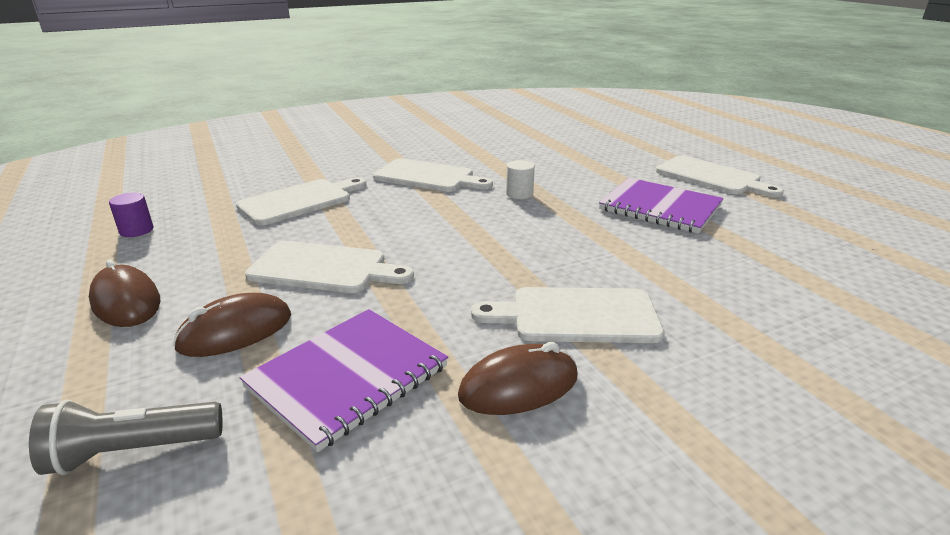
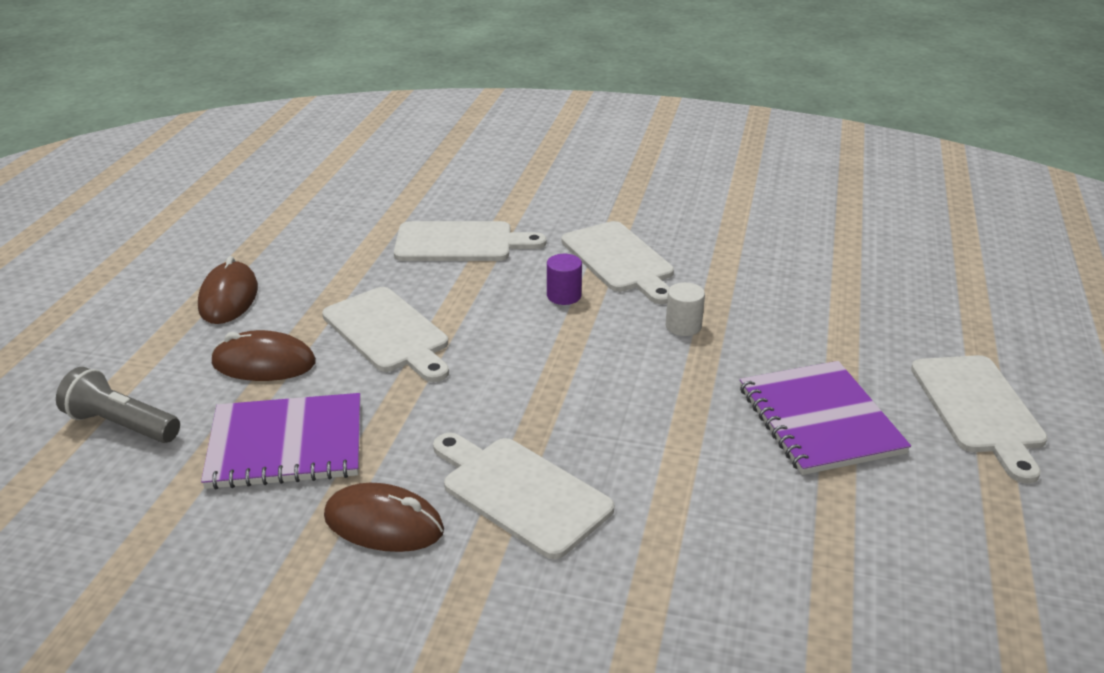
camera: 40 degrees right, 5 degrees up
purple cylinder [109,193,153,237] -> purple cylinder moved to [547,254,582,305]

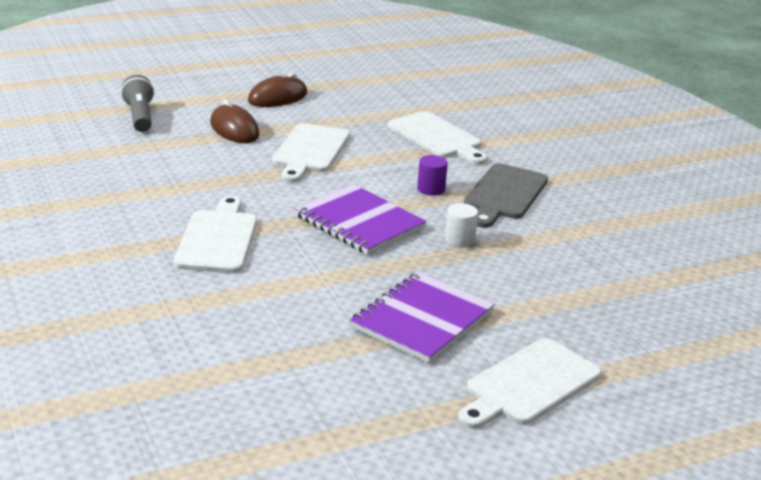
camera: 50 degrees right, 5 degrees down
purple notebook [201,393,360,490] -> purple notebook moved to [295,184,427,255]
brown mouse [324,483,444,552] -> none
white cutting board [561,221,674,304] -> grey cutting board [464,163,548,228]

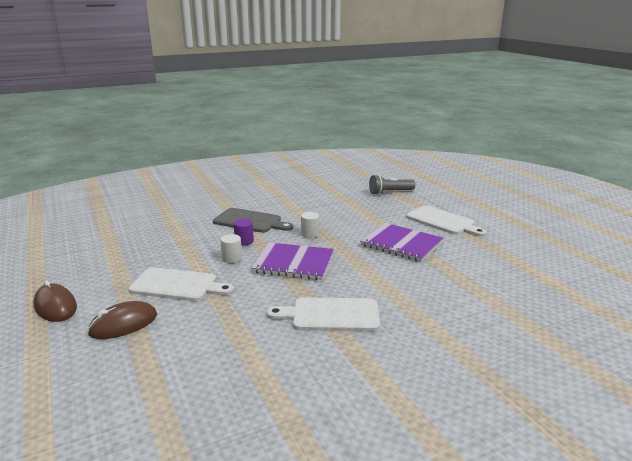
camera: 90 degrees left, 5 degrees down
grey flashlight [121,75,154,132] -> grey flashlight moved to [369,175,415,195]
purple notebook [295,184,427,255] -> purple notebook turned 60 degrees clockwise [251,242,334,280]
white cutting board [387,111,488,165] -> none
none -> white cylinder [220,234,242,263]

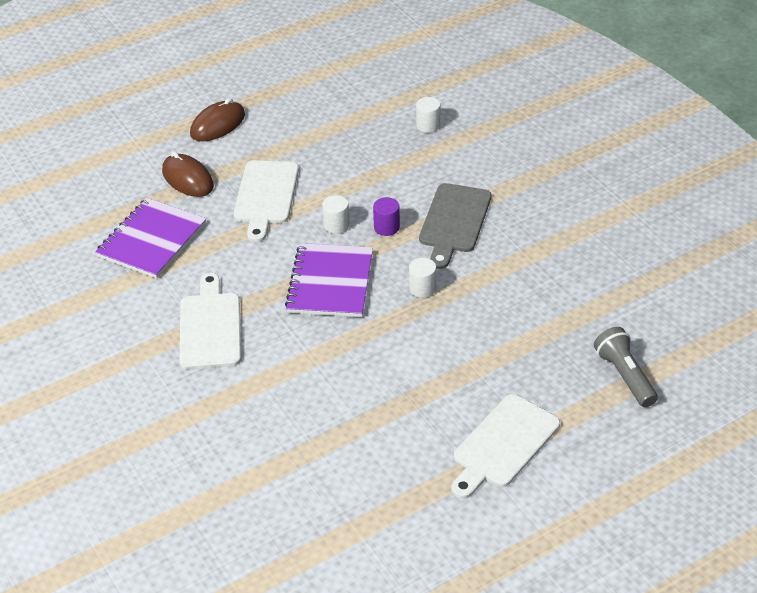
camera: 85 degrees right, 20 degrees up
purple notebook [361,223,443,262] -> purple notebook moved to [95,198,206,278]
none -> white cylinder [416,97,440,133]

